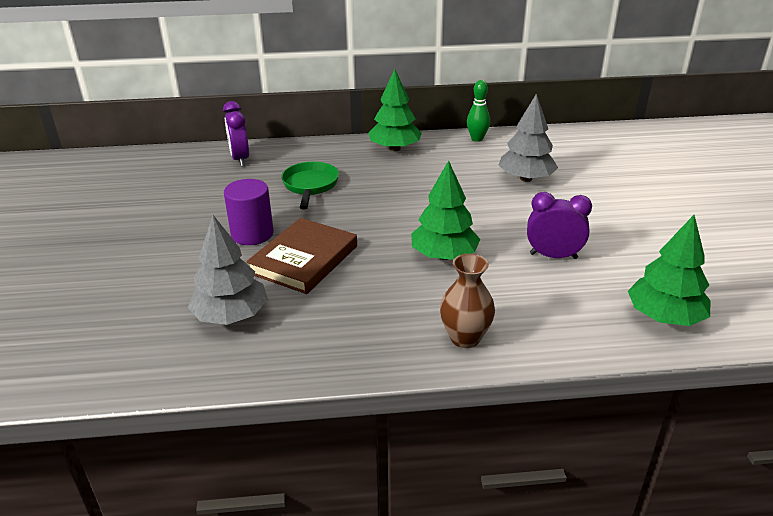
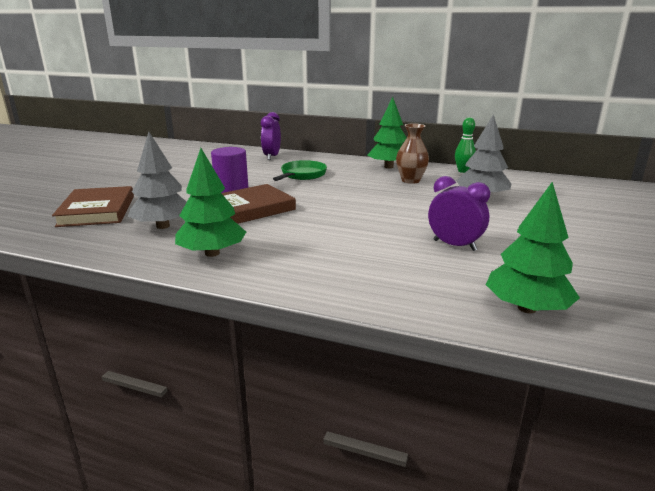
camera: 25 degrees right, 10 degrees down
green tree [411,160,480,260] -> green tree moved to [175,148,246,257]
brown vase [440,254,495,348] -> brown vase moved to [396,124,429,184]
none -> brown book [52,186,134,227]

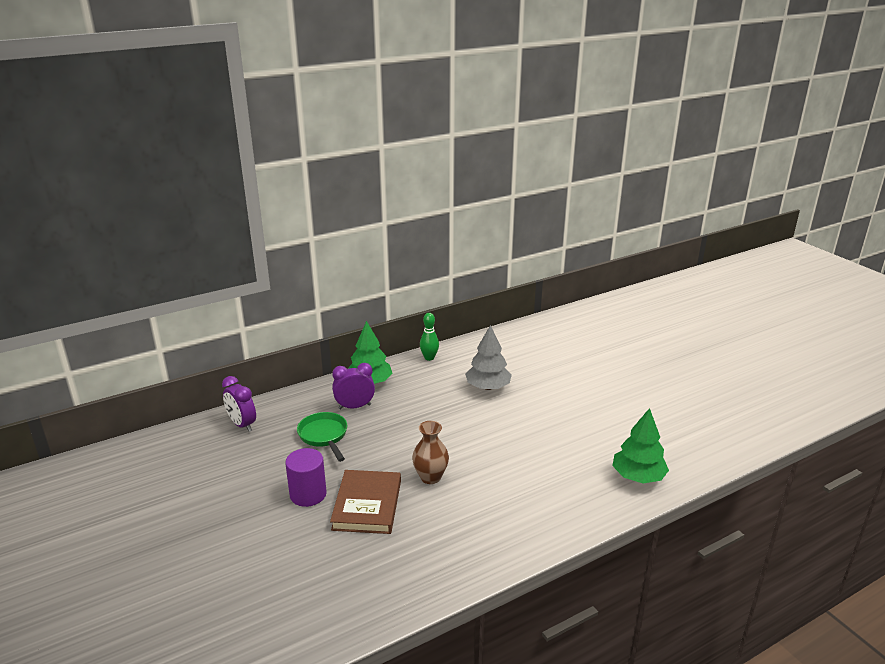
camera: 50 degrees left, 5 degrees up
brown book [52,186,134,227] -> none
grey tree [128,131,187,229] -> none
green tree [175,148,246,257] -> none
brown vase [396,124,429,184] -> brown vase moved to [412,421,449,484]
purple clock [428,176,490,251] -> purple clock moved to [332,363,375,409]

